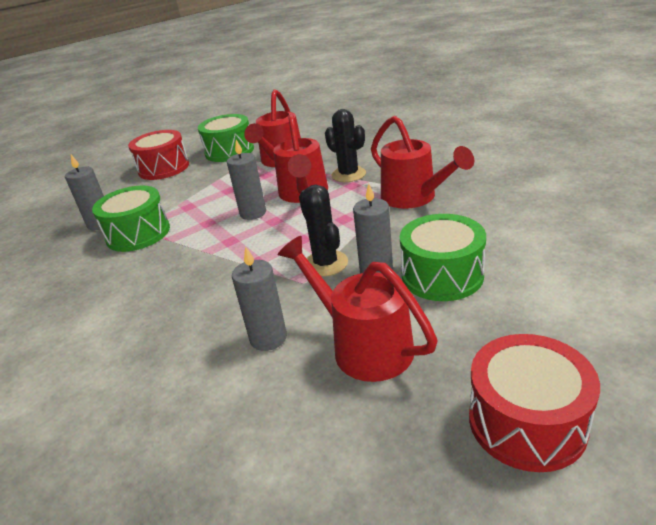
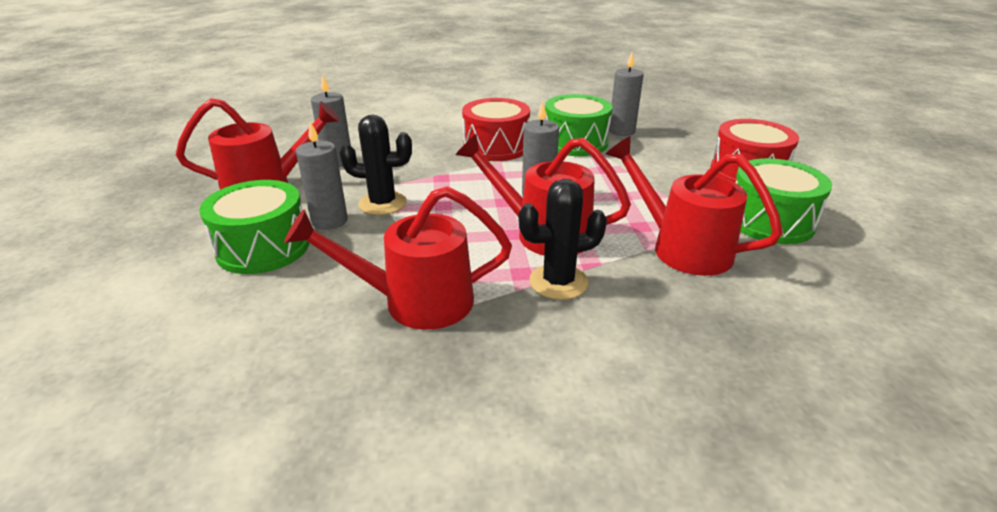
camera: 115 degrees right, 0 degrees up
red drum [469,334,600,472] -> red drum moved to [462,98,530,161]

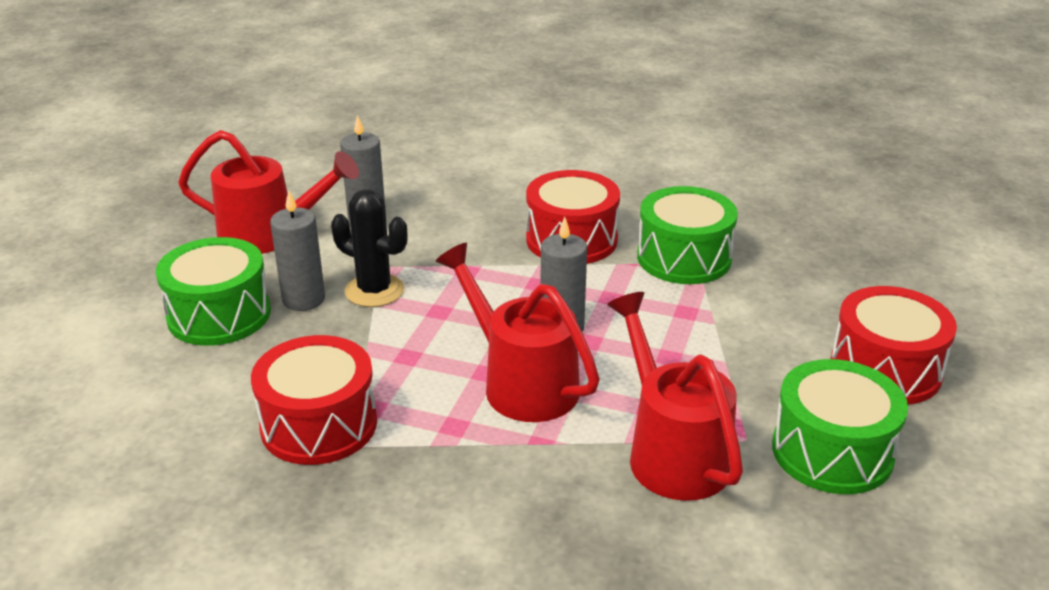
camera: 25 degrees right, 0 degrees up
red watering can [284,186,512,330] -> red drum [251,335,377,465]
black cactus [518,179,607,300] -> none
grey candle [609,53,644,136] -> none

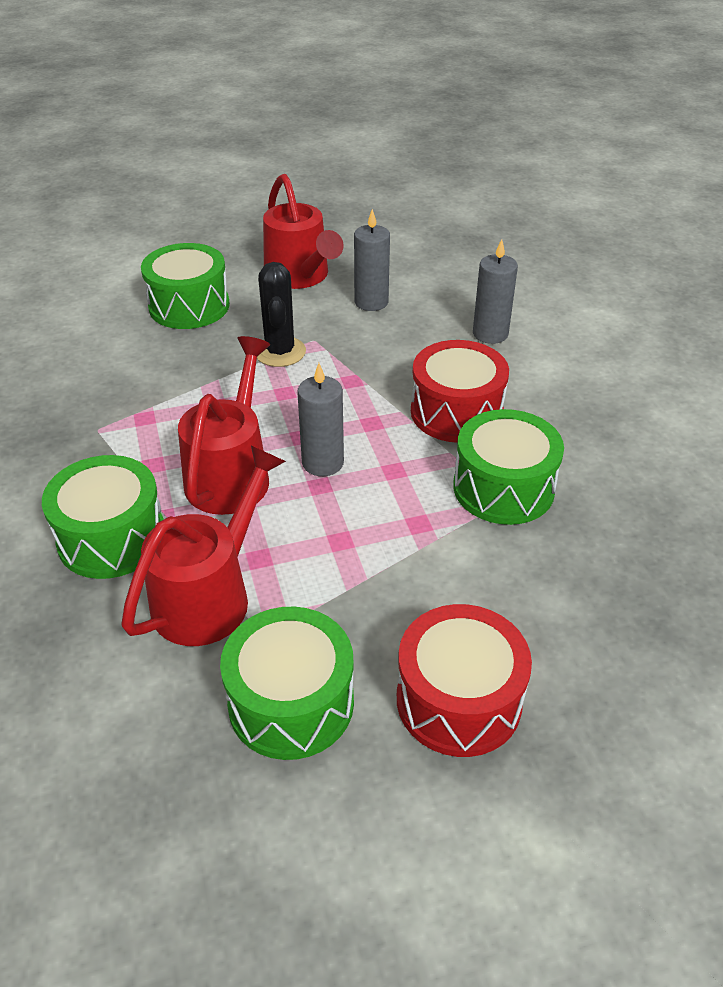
camera: 55 degrees right, 10 degrees up
red drum [251,335,377,465] -> none
grey candle [270,191,325,311] -> grey candle moved to [473,239,518,344]
none -> green drum [42,455,164,579]

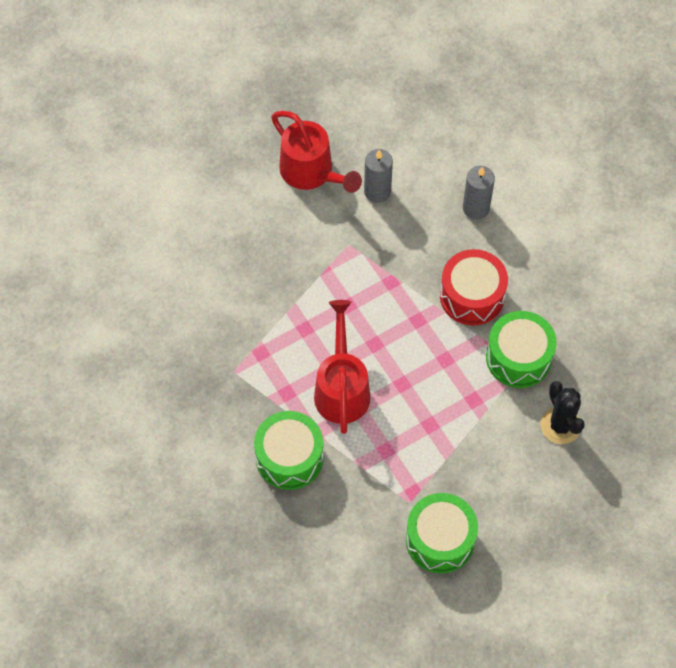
camera: 15 degrees left, 20 degrees up
red watering can [121,446,286,646] -> none
green drum [141,243,230,329] -> none
black cactus [257,262,306,367] -> black cactus moved to [540,381,585,444]
grey candle [297,363,344,476] -> none
red drum [397,604,532,757] -> none

